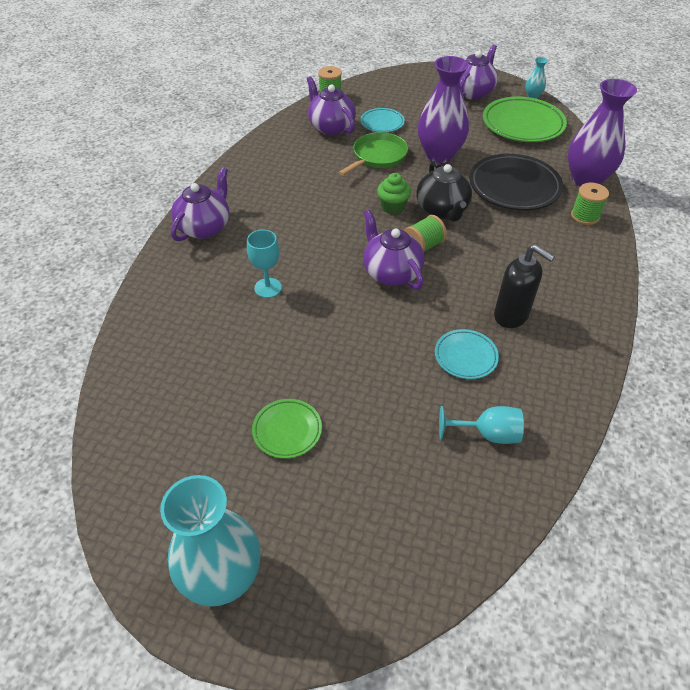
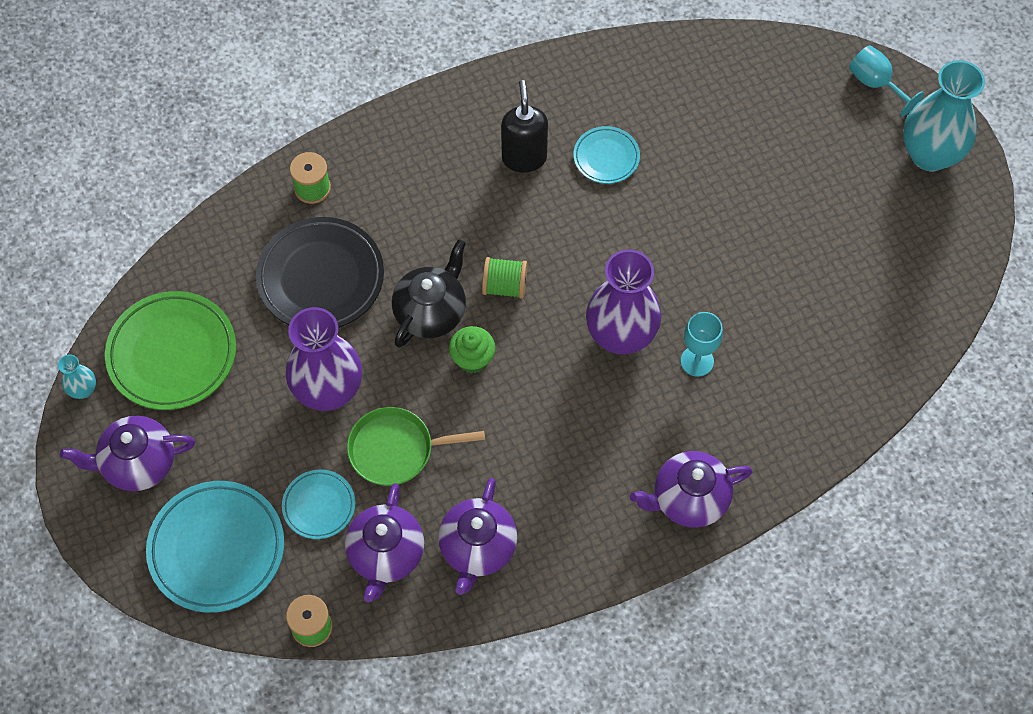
camera: 135 degrees left, 15 degrees up
green plate [252,399,322,459] -> none
purple teapot [363,210,425,290] -> purple teapot moved to [438,478,517,595]
turquoise goblet [439,406,524,444] -> turquoise goblet moved to [849,45,924,116]
purple vase [568,79,637,186] -> purple vase moved to [586,249,661,355]
none -> turquoise plate [146,481,284,613]

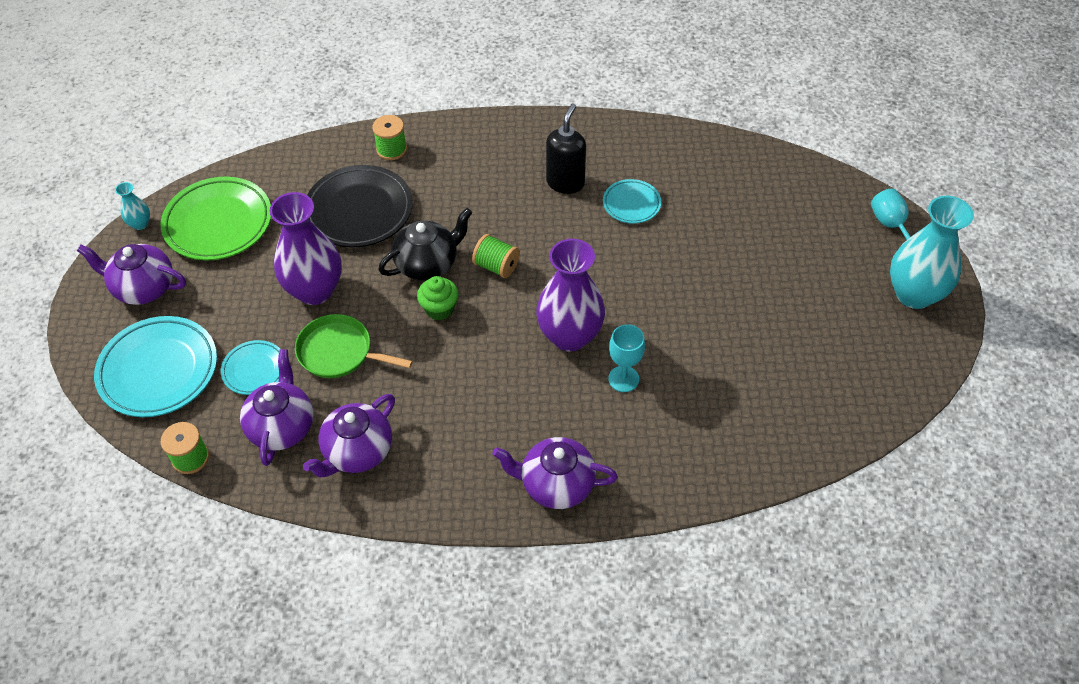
camera: 25 degrees right, 10 degrees down
purple teapot [345,483,424,602] -> purple teapot turned 150 degrees clockwise [240,349,313,466]

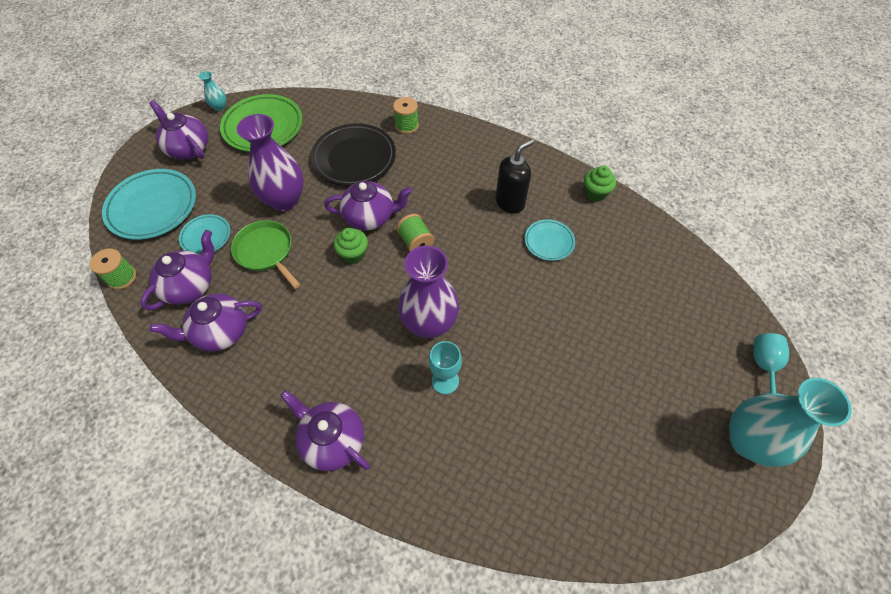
camera: 30 degrees right, 5 degrees up
black teapot [378,208,472,281] -> purple teapot [324,181,412,230]
none -> green cupcake [584,166,616,202]

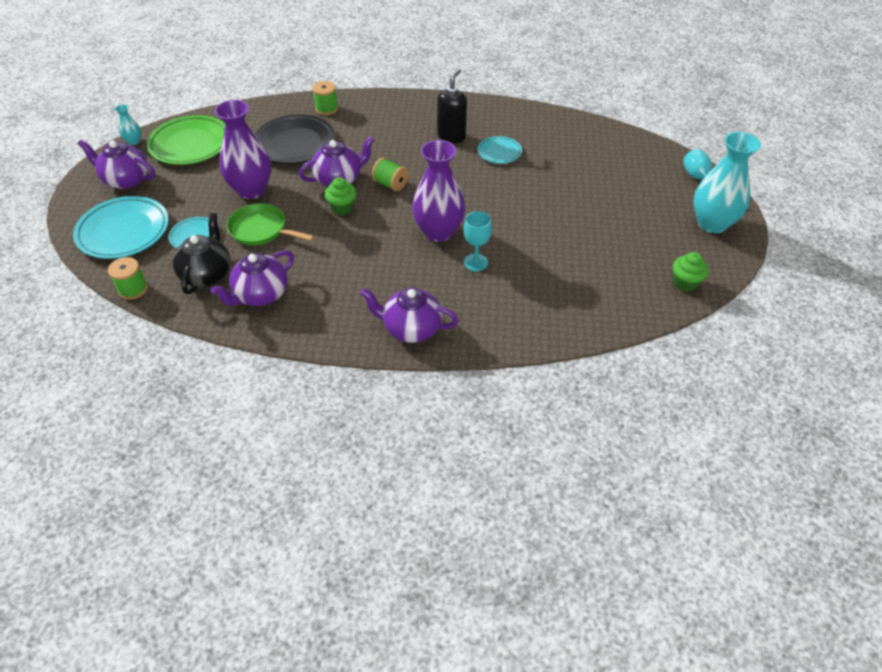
camera: 25 degrees left, 10 degrees down
purple teapot [140,230,214,310] -> black teapot [172,213,231,294]
green cupcake [584,166,616,202] -> green cupcake moved to [673,252,709,292]

